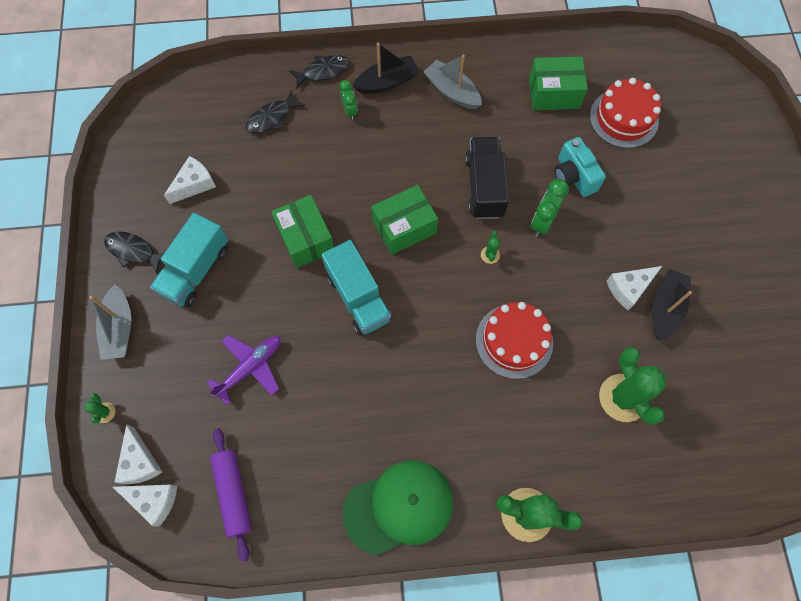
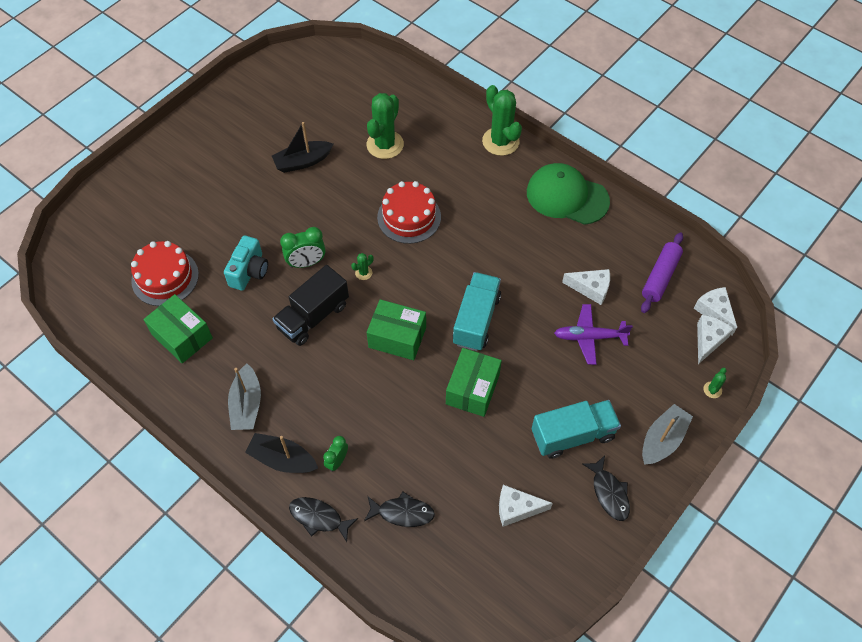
camera: 135 degrees left, 10 degrees down
white cheese [607,266,662,310] -> white cheese moved to [562,269,610,305]

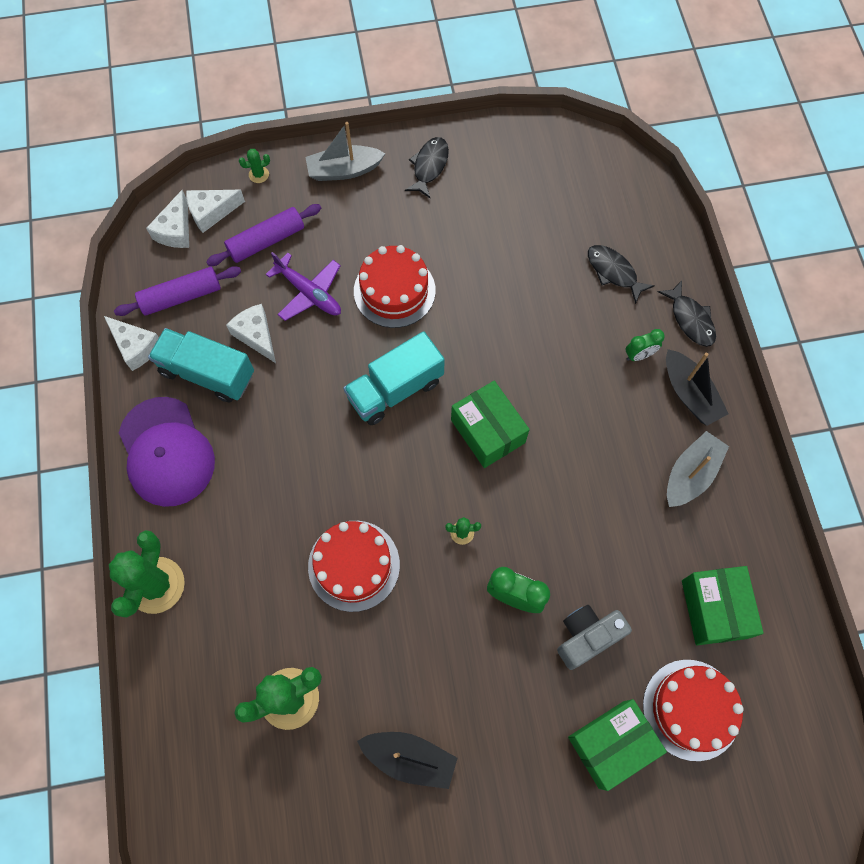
camera: 140 degrees left, 10 degrees up
turquoise camera [224,235,268,291] -> grey camera [557,605,632,670]
black truck [272,265,349,346] -> none
green box [446,348,502,417] -> green box moved to [568,699,667,791]
white cheese [499,485,553,527] -> white cheese moved to [104,316,159,371]
green cap [527,163,610,225] -> purple cap [119,397,215,507]
turquoise truck [532,400,621,459] -> turquoise truck moved to [148,328,254,403]
none -> purple rolling pin [206,204,321,266]
none -> red cake [354,245,436,328]

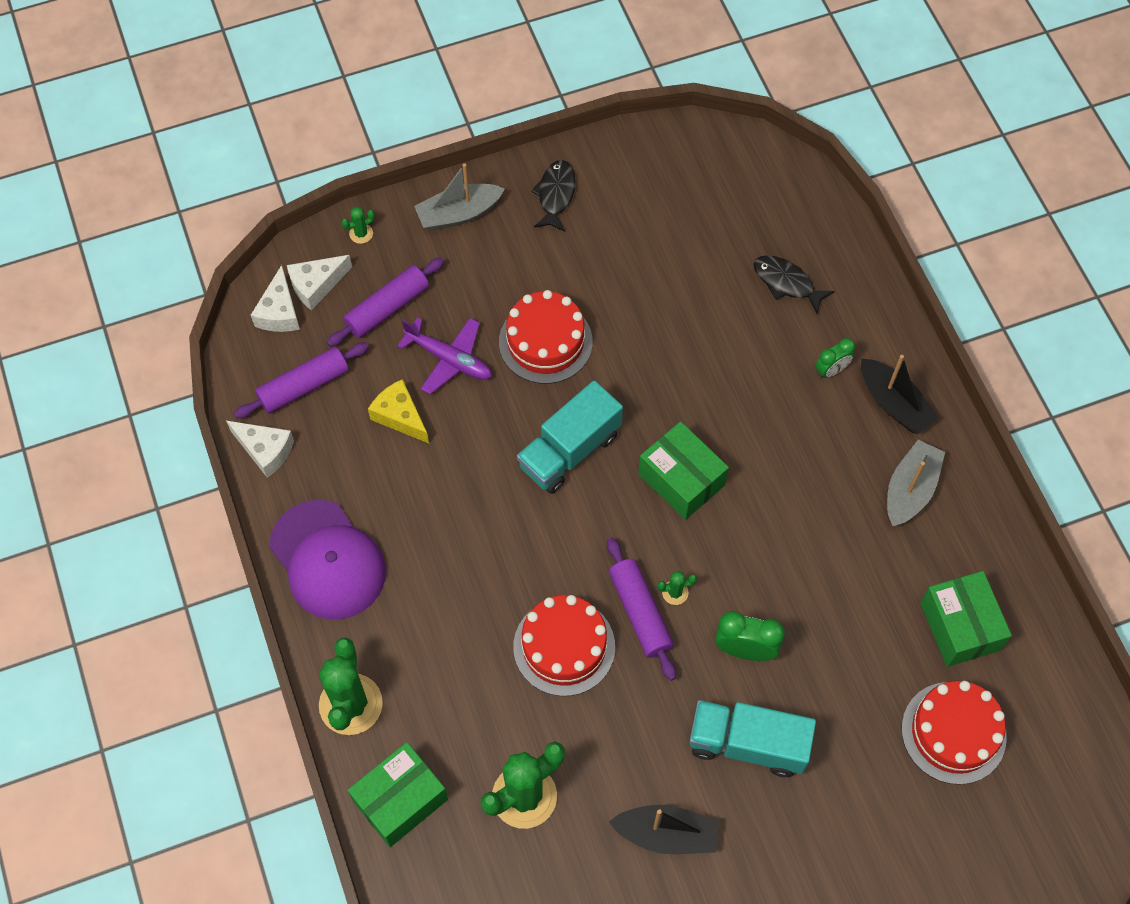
camera: 10 degrees left, 5 degrees down
turquoise truck [148,328,254,403] -> turquoise truck moved to [689,700,816,777]
white cheese [226,304,276,363] -> yellow cheese [368,379,429,443]
grey camera [557,605,632,670] -> none
green box [568,699,667,791] -> green box moved to [348,742,448,847]
black fish [658,280,716,347] -> none
none -> purple rolling pin [607,538,676,681]

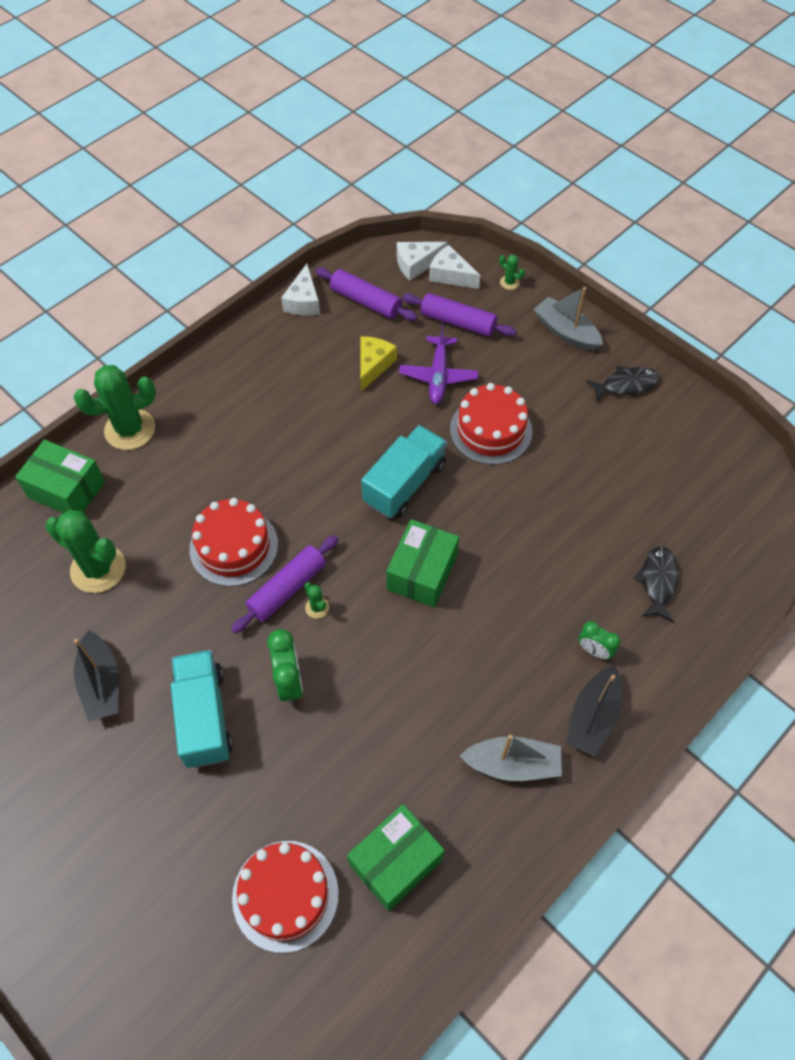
camera: 65 degrees right, 5 degrees down
purple cap [270,500,386,620] -> none
turquoise truck [517,380,623,494] -> turquoise truck turned 105 degrees clockwise [361,425,447,518]

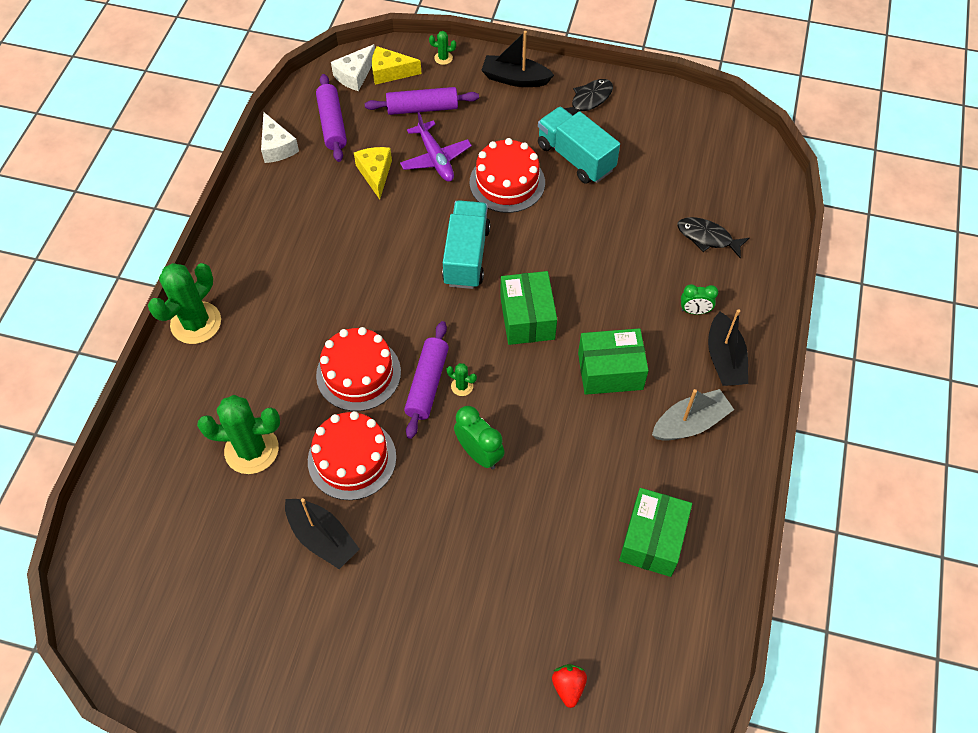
camera: 30 degrees left, 0 degrees up
green box [15,439,105,513] -> green box moved to [578,328,649,395]
turquoise truck [171,650,233,768] -> turquoise truck moved to [538,107,620,184]
red cake [232,841,339,953] -> red cake moved to [308,411,396,500]
purple rolling pin [315,268,418,321] -> purple rolling pin turned 75 degrees clockwise [316,74,347,162]
white cheese [429,245,480,289] -> yellow cheese [372,46,422,85]
grey boat [534,287,603,351] -> black boat [481,31,554,87]
black fish [634,546,678,622] -> black fish turned 45 degrees counterclockwise [677,217,749,259]
none -> red strawberry [552,664,587,708]

